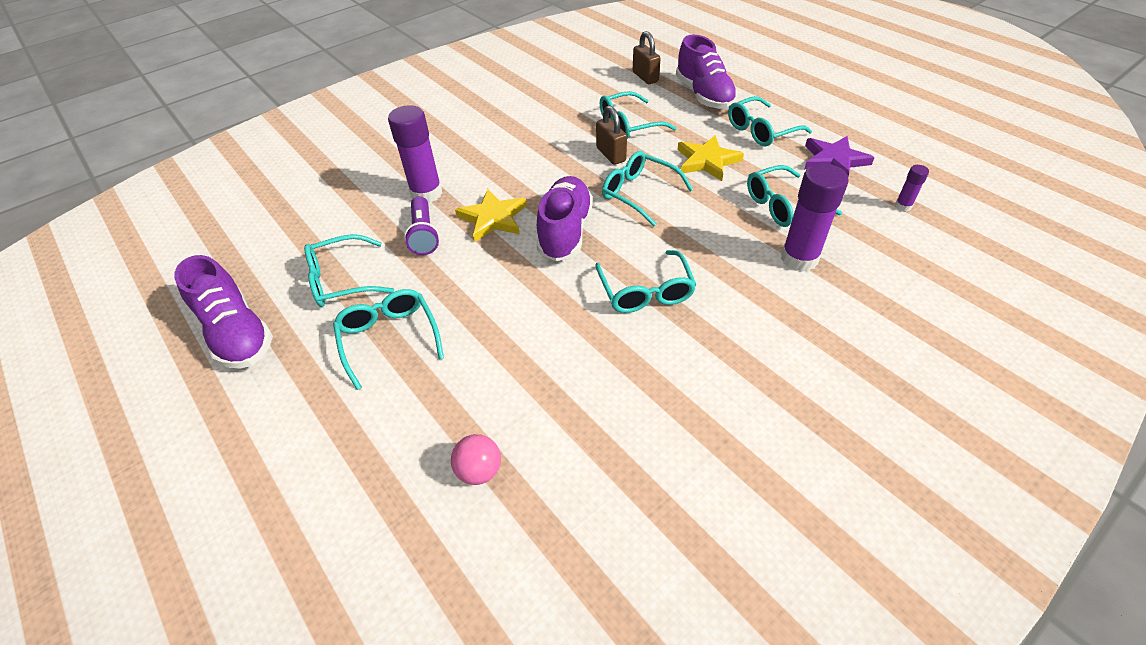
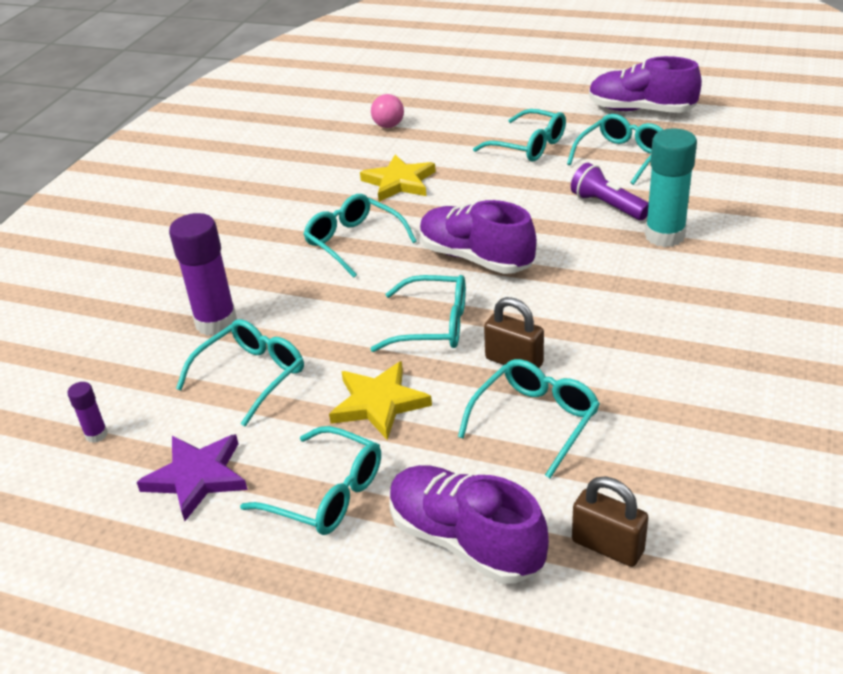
camera: 150 degrees right, 10 degrees down
purple glue stick [388,105,443,203] -> turquoise glue stick [645,128,697,247]
yellow star [455,189,527,242] -> yellow star moved to [360,155,436,202]
purple shoe [537,176,593,261] -> purple shoe turned 150 degrees clockwise [420,200,536,274]
turquoise glasses [728,96,812,146] -> turquoise glasses turned 90 degrees clockwise [240,426,381,535]

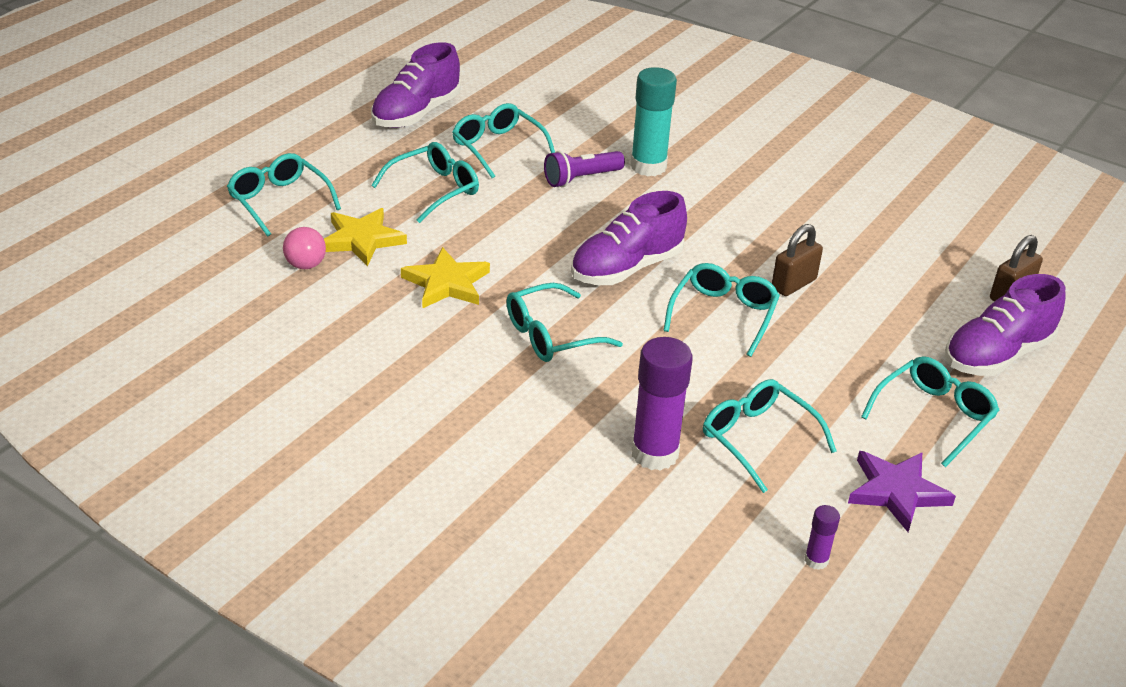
camera: 80 degrees left, 0 degrees up
yellow star [329,361,432,440] -> yellow star moved to [324,208,407,266]
turquoise glasses [458,359,600,478] -> turquoise glasses moved to [227,153,341,237]

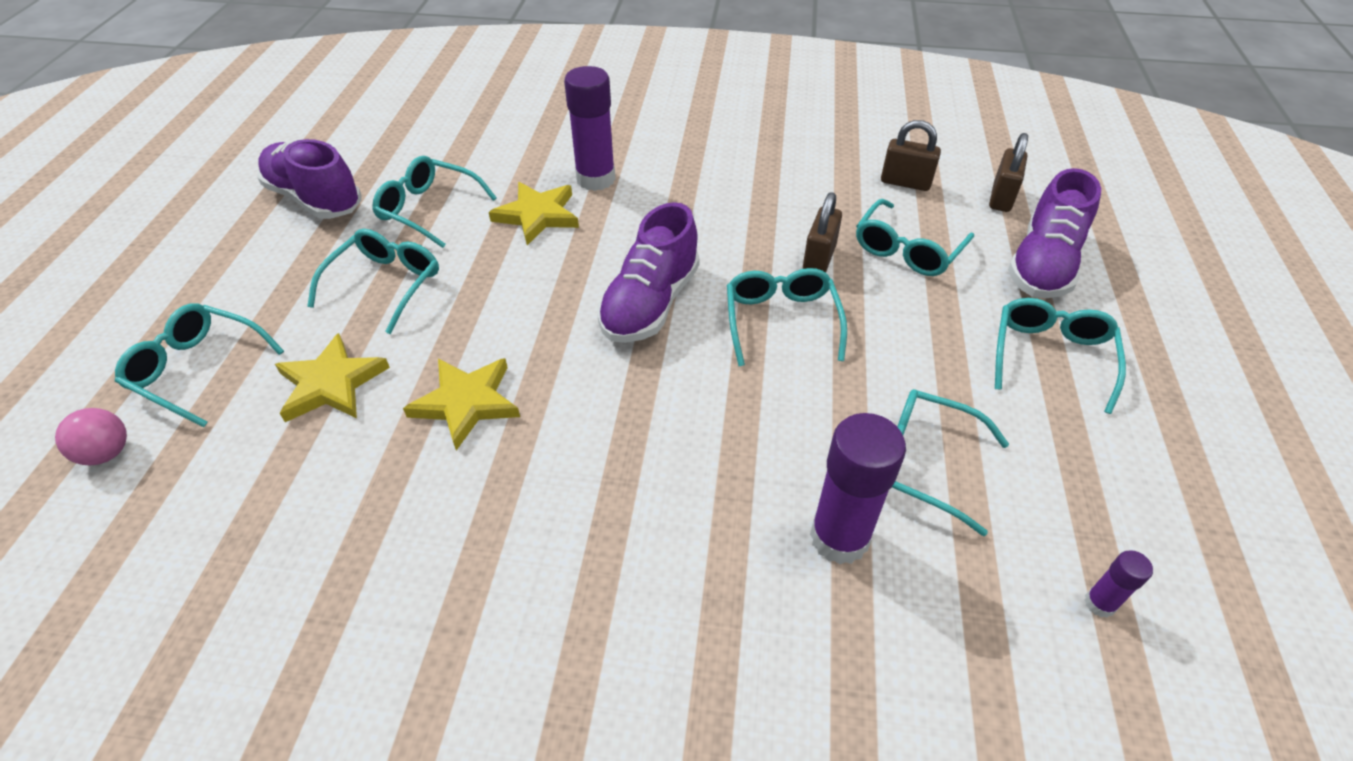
camera: 25 degrees left, 10 degrees up
pink ball [283,227,326,269] -> pink ball moved to [55,408,127,465]
purple shoe [371,42,460,128] -> purple shoe turned 120 degrees clockwise [258,139,362,219]
turquoise glasses [507,283,623,362] -> turquoise glasses moved to [856,199,974,276]
purple flashlight [544,151,625,187] -> yellow star [489,182,579,245]
turquoise glue stick [630,67,677,176] -> purple glue stick [564,66,616,191]
purple star [848,451,956,532] -> none
none -> brown padlock [881,120,941,191]

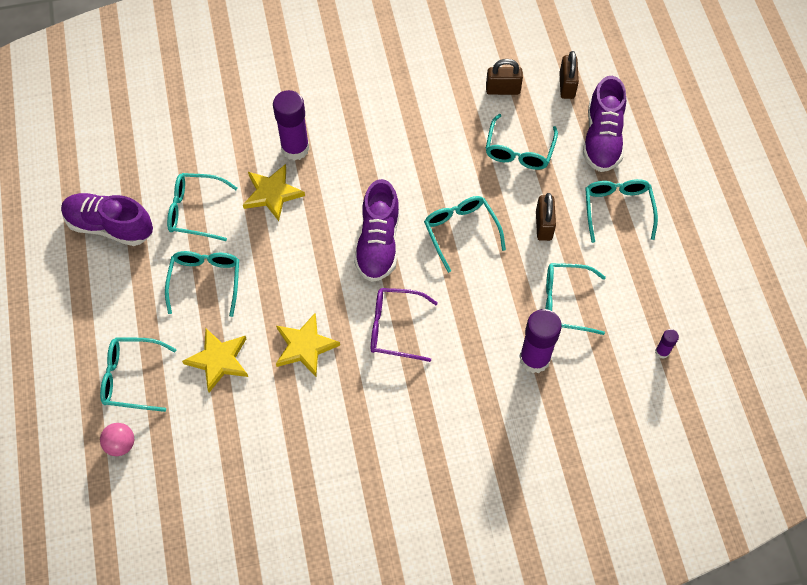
camera: 20 degrees left, 15 degrees up
brown padlock [803,192,842,273] -> brown padlock moved to [536,193,556,241]
none -> purple glasses [371,288,438,362]

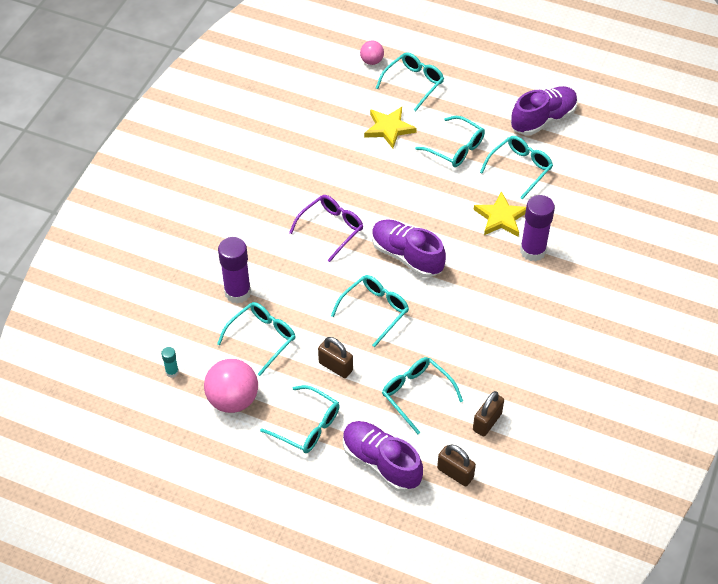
camera: 125 degrees right, 10 degrees down
yellow star [276,313,340,377] -> none
turquoise glasses [424,196,506,273] -> turquoise glasses turned 60 degrees counterclockwise [331,275,409,347]
purple glue stick [655,329,679,359] -> turquoise glue stick [161,347,179,378]
none -> pink ball [204,359,258,413]

